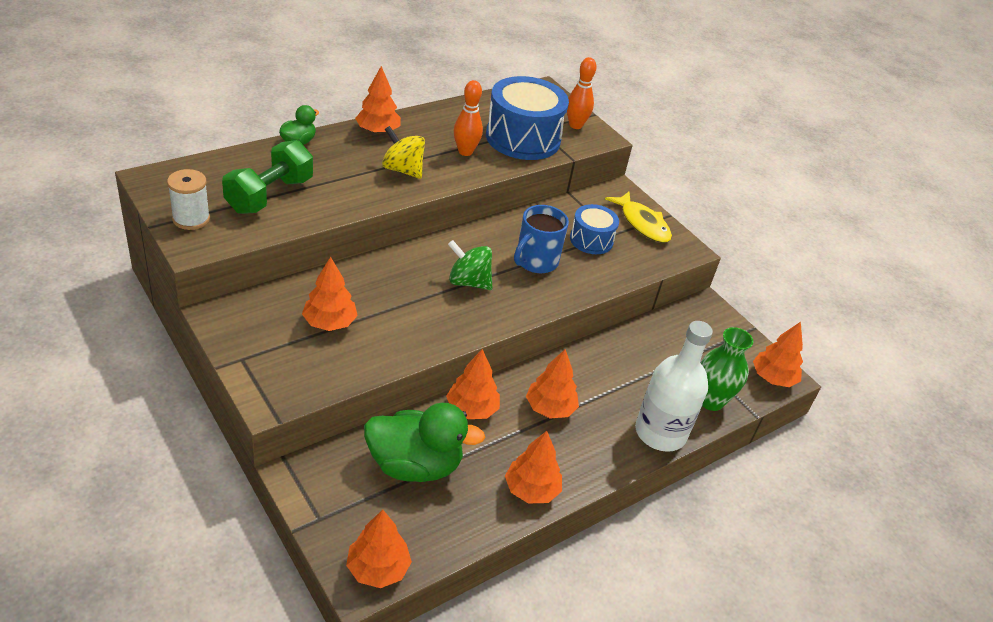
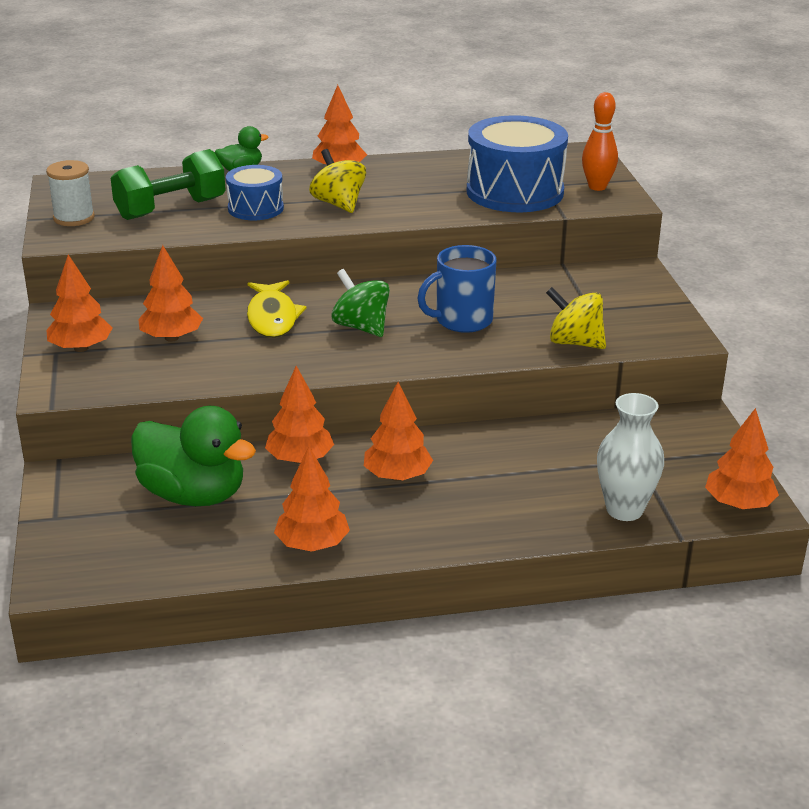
camera: 30 degrees right, 10 degrees down
orange tree [346,509,412,588] -> orange tree moved to [46,255,112,352]
orange bowling pin [454,80,483,156] -> none
blue drum [570,204,619,254] -> blue drum moved to [226,165,284,220]
yellow fish [605,192,672,243] -> yellow fish moved to [247,280,307,338]
white bottle [635,321,713,452] -> none
green vase [701,327,753,411] -> white vase [597,393,664,521]
none -> yellow spinning top [546,287,606,349]

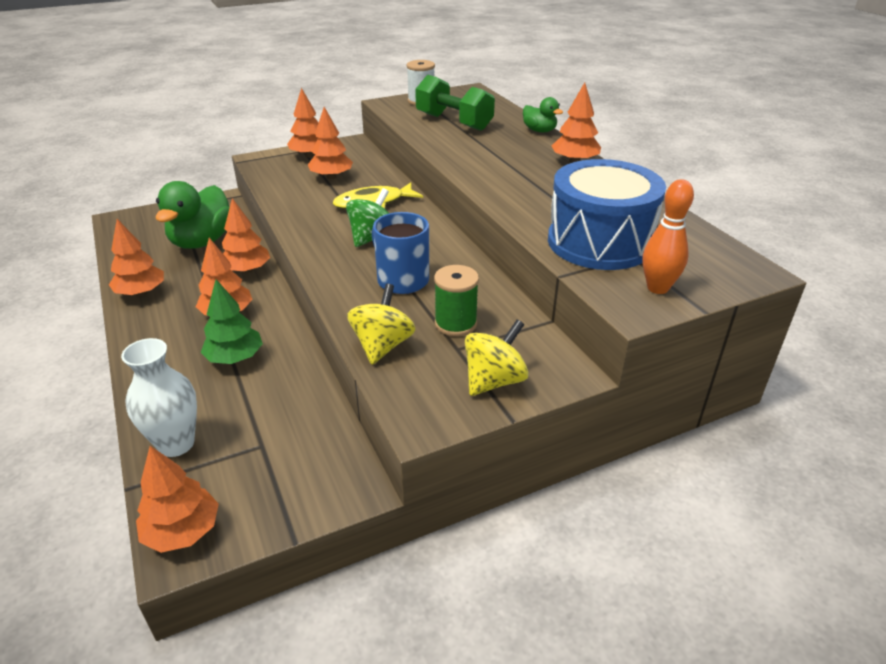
camera: 75 degrees right, 5 degrees up
blue drum [226,165,284,220] -> none
yellow spinning top [309,149,366,213] -> yellow spinning top moved to [465,319,529,396]
none -> green tree [201,279,263,364]
none -> green spool [434,265,479,336]

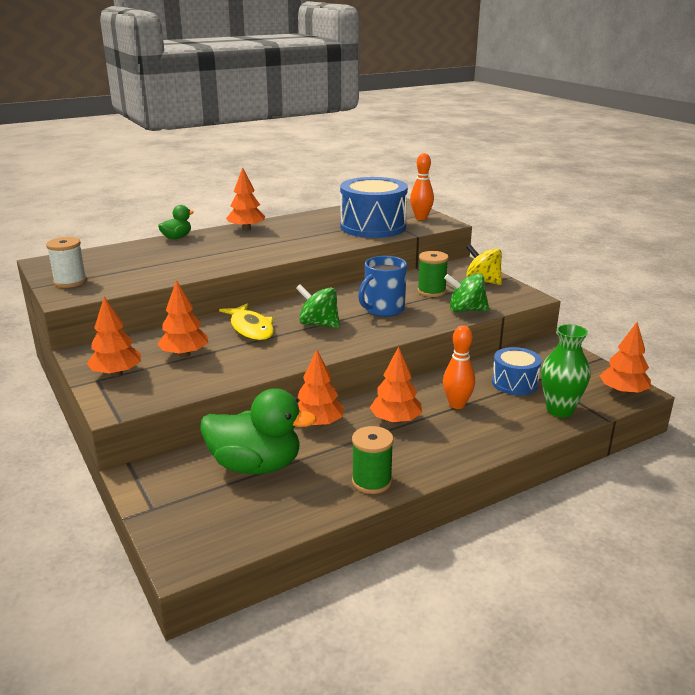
camera: 95 degrees left, 10 degrees down
orange tree [109,219,164,296] -> green spool [352,426,394,494]
white vase [121,338,197,457] -> green vase [541,324,590,418]
green tree [201,279,263,364] -> orange bowling pin [443,325,475,409]
yellow spinning top [347,284,416,365] -> green spinning top [444,273,489,312]
green dumbbell [415,75,495,131] -> none
none -> blue drum [492,347,542,395]

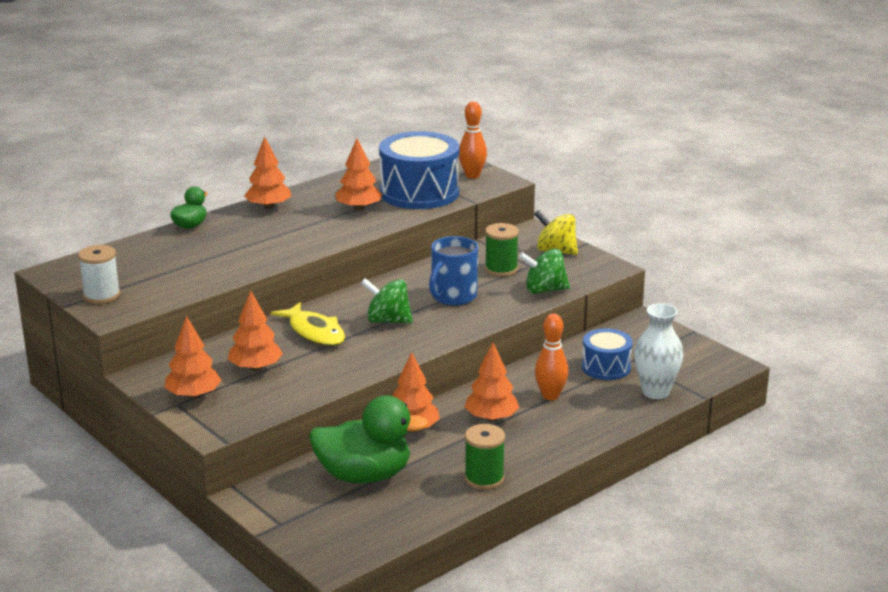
camera: 10 degrees left, 0 degrees up
green vase [541,324,590,418] -> white vase [634,303,683,399]
orange tree [600,322,651,395] -> orange tree moved to [335,139,382,211]

